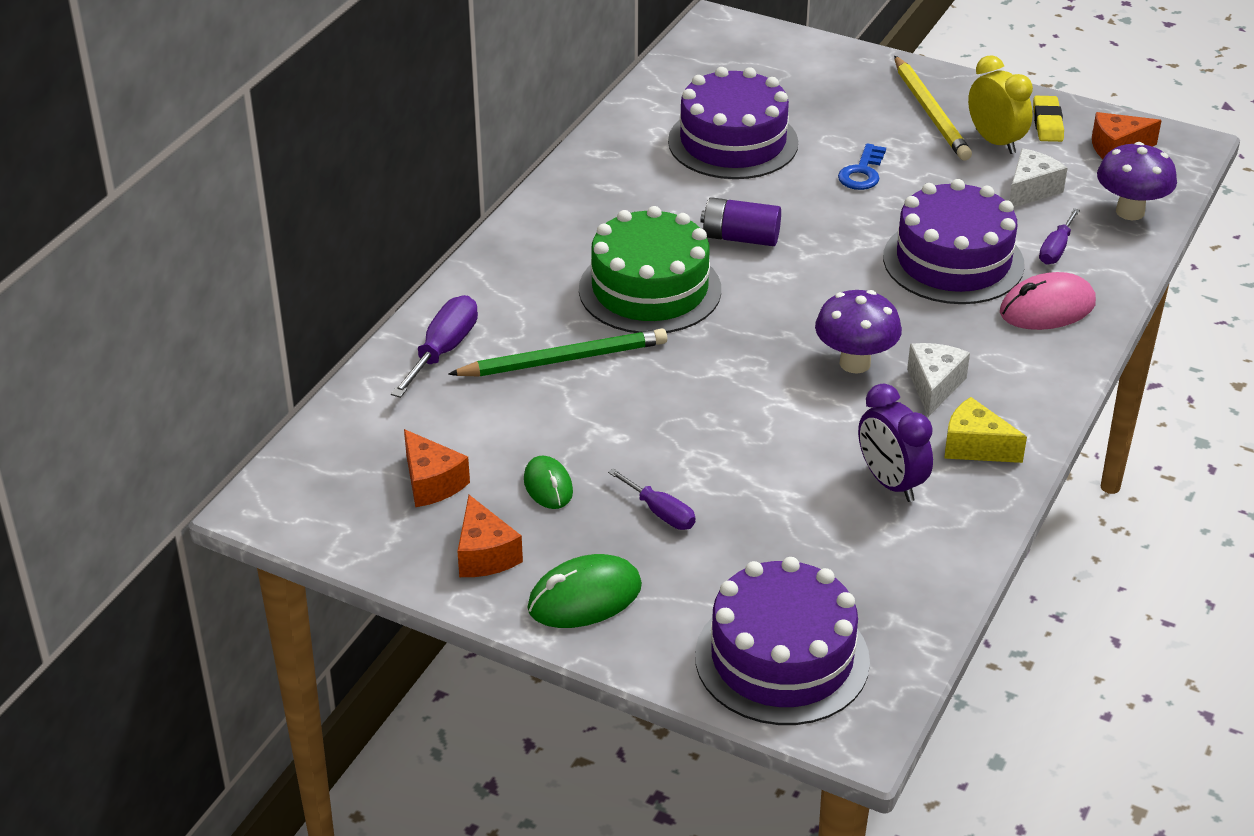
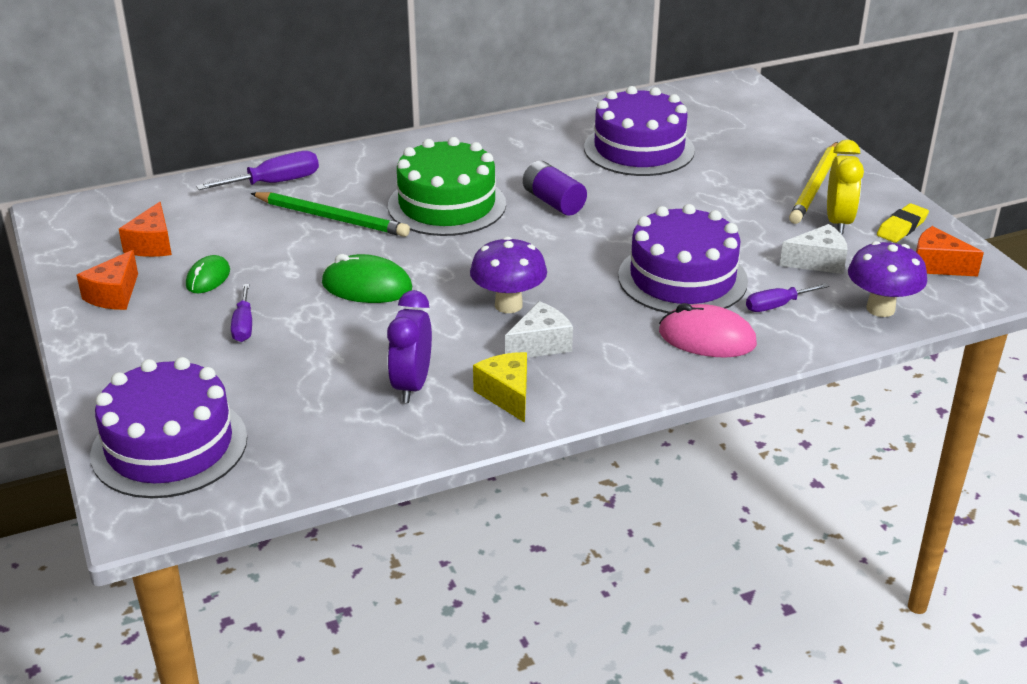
camera: 40 degrees right, 5 degrees down
green mouse [527,554,642,628] -> green mouse moved to [322,254,412,303]
blue key [838,144,886,190] -> none

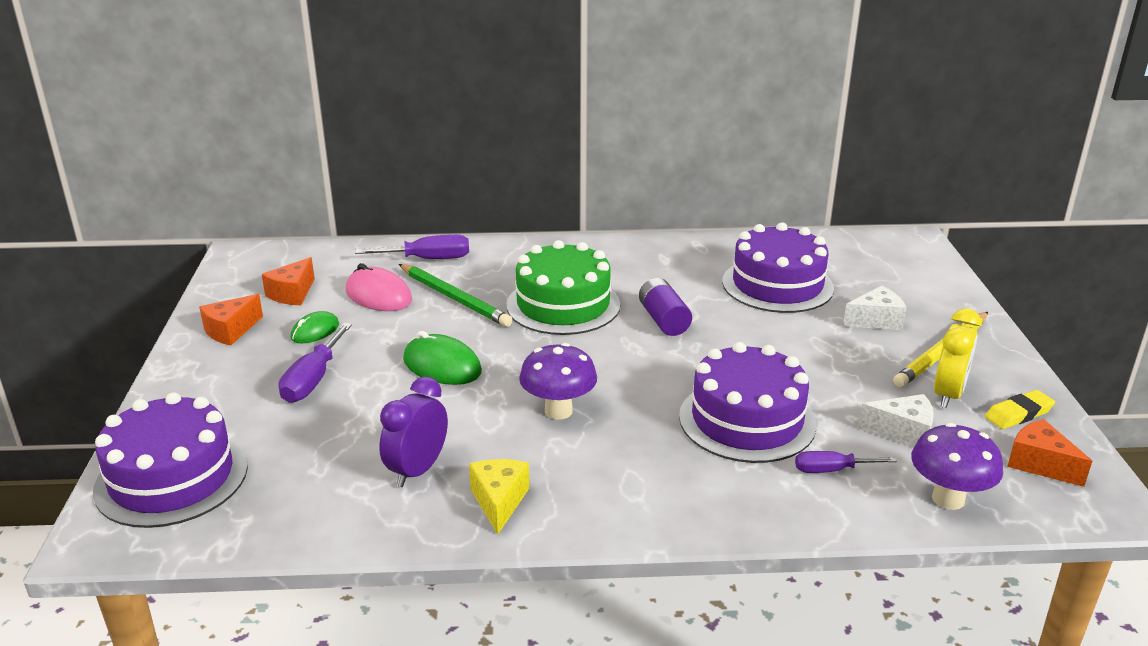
camera: 20 degrees right, 5 degrees down
purple screwdriver [231,284,252,342] -> purple screwdriver [279,323,352,403], size x1.54
white cheese [505,301,573,358] -> white cheese moved to [843,286,907,330]
pink mouse [659,303,757,358] -> pink mouse moved to [346,263,412,311]

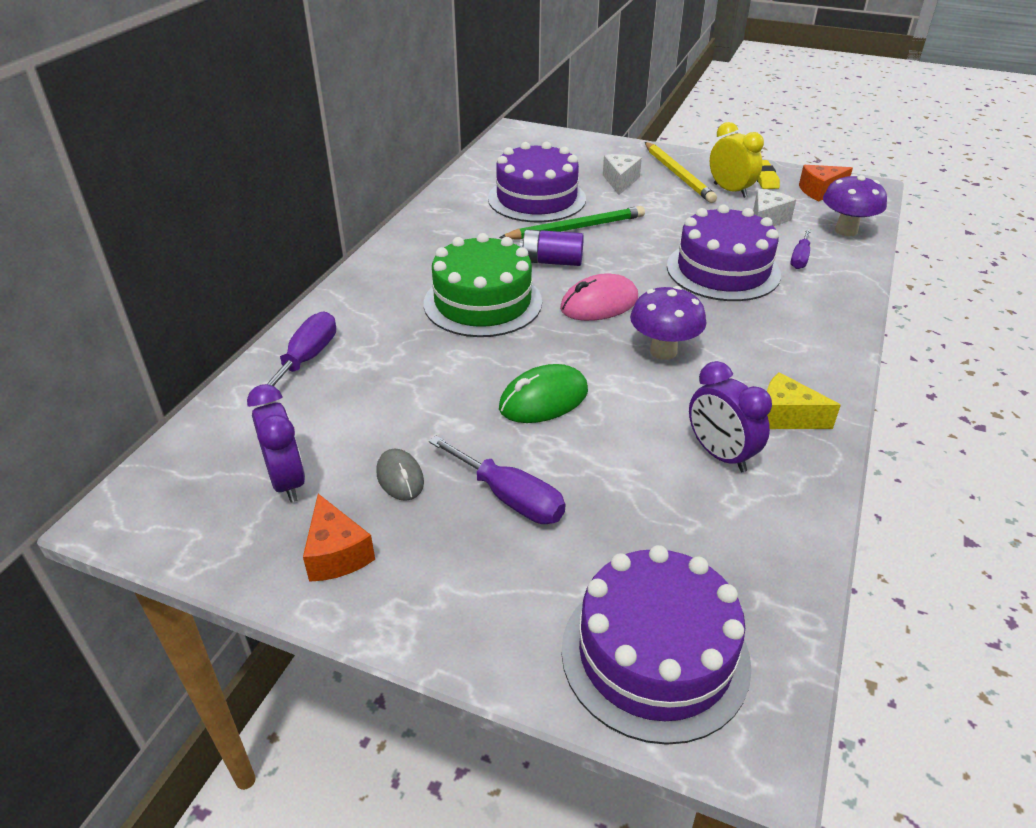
camera: 65 degrees left, 10 degrees up
orange cheese [262,257,315,305] -> purple clock [247,384,305,502]
green mouse [291,311,339,344] -> grey mouse [376,449,424,501]
pink mouse [346,263,412,311] -> pink mouse moved to [560,274,638,321]
green pencil [399,264,513,327] -> green pencil moved to [499,206,645,240]

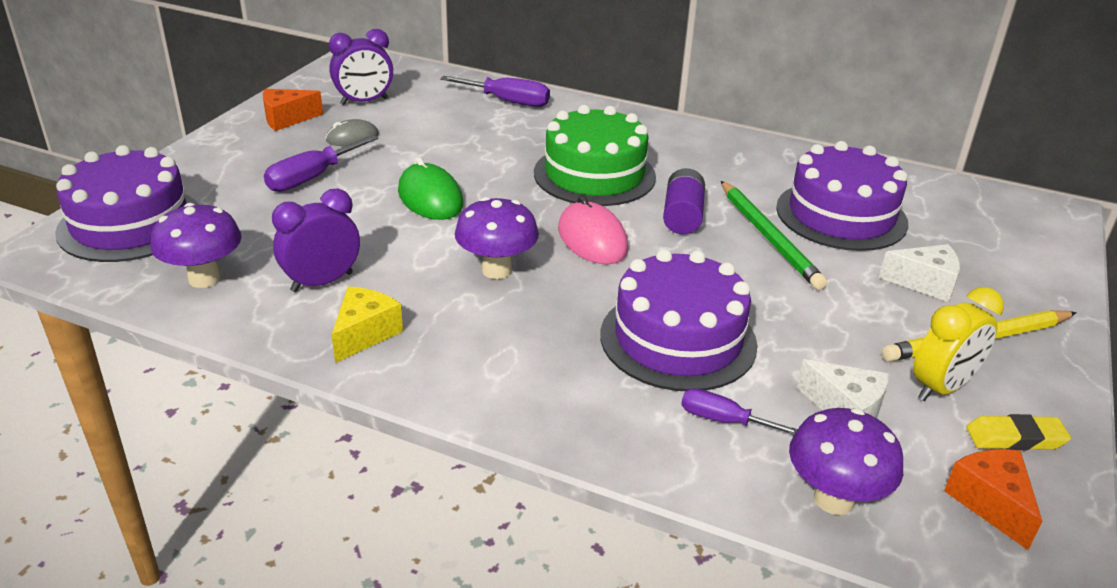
camera: 90 degrees right, 5 degrees down
none -> purple mushroom [150,203,242,288]

